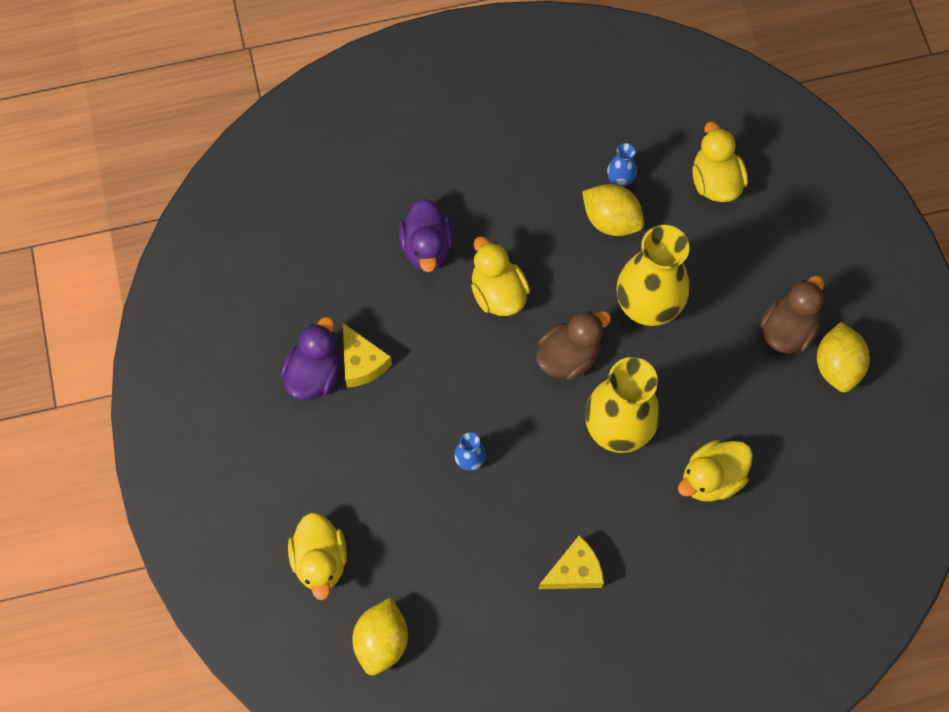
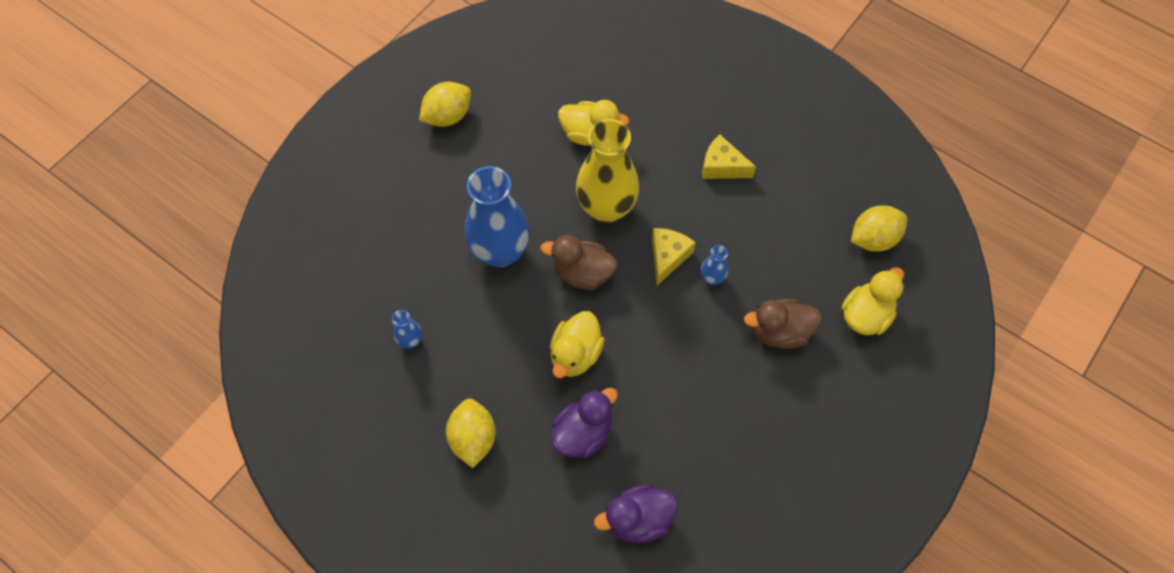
camera: 130 degrees left, 5 degrees down
purple duck [280,317,340,400] -> purple duck moved to [594,484,678,543]
yellow cheese [343,323,392,388] -> yellow cheese moved to [652,228,696,285]
yellow lemon [582,184,644,236] -> yellow lemon moved to [446,399,496,468]
yellow vase [617,225,690,326] -> blue vase [465,166,530,267]
yellow duck [693,121,748,202] -> none
brown duck [760,276,825,353] -> brown duck moved to [744,299,822,349]

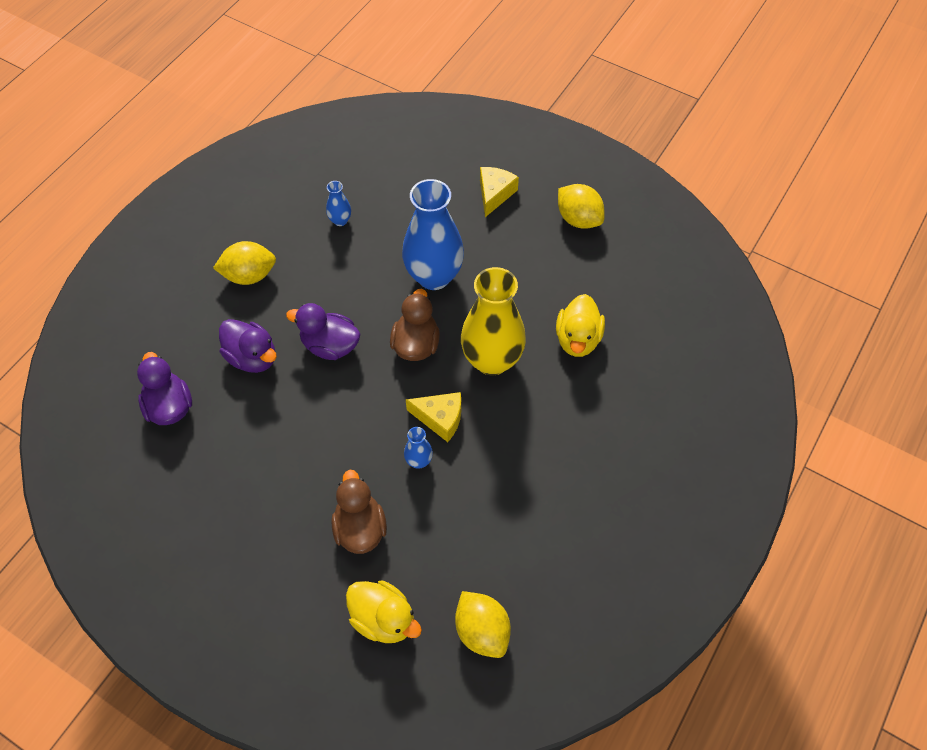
camera: 85 degrees right, 5 degrees down
yellow duck [550,311,605,378] -> purple duck [286,303,360,360]
yellow cheese [702,134,756,179] -> yellow cheese moved to [480,167,519,217]

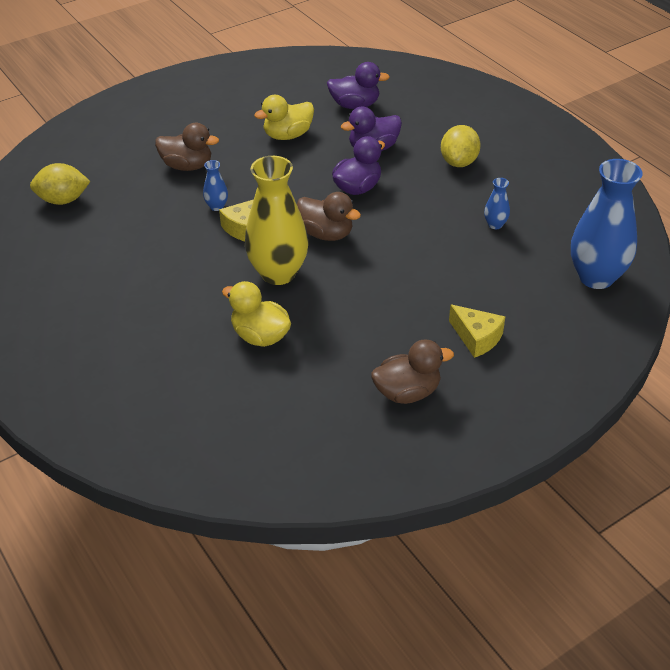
camera: 115 degrees right, 15 degrees down
yellow duck [346,580,422,643] -> yellow duck moved to [254,95,314,140]
blue vase [402,179,464,290] -> blue vase moved to [571,159,643,289]
yellow lemon [558,184,605,229] -> brown duck [371,339,454,404]

